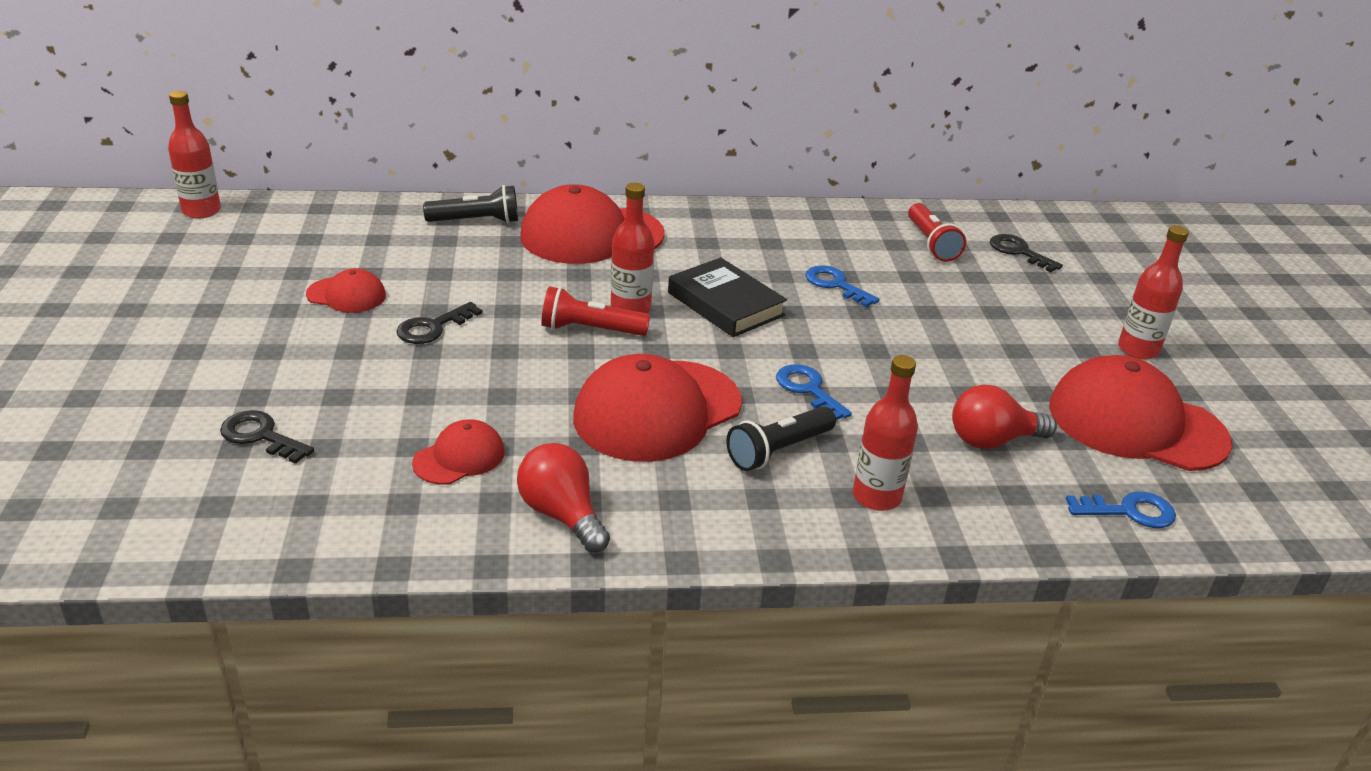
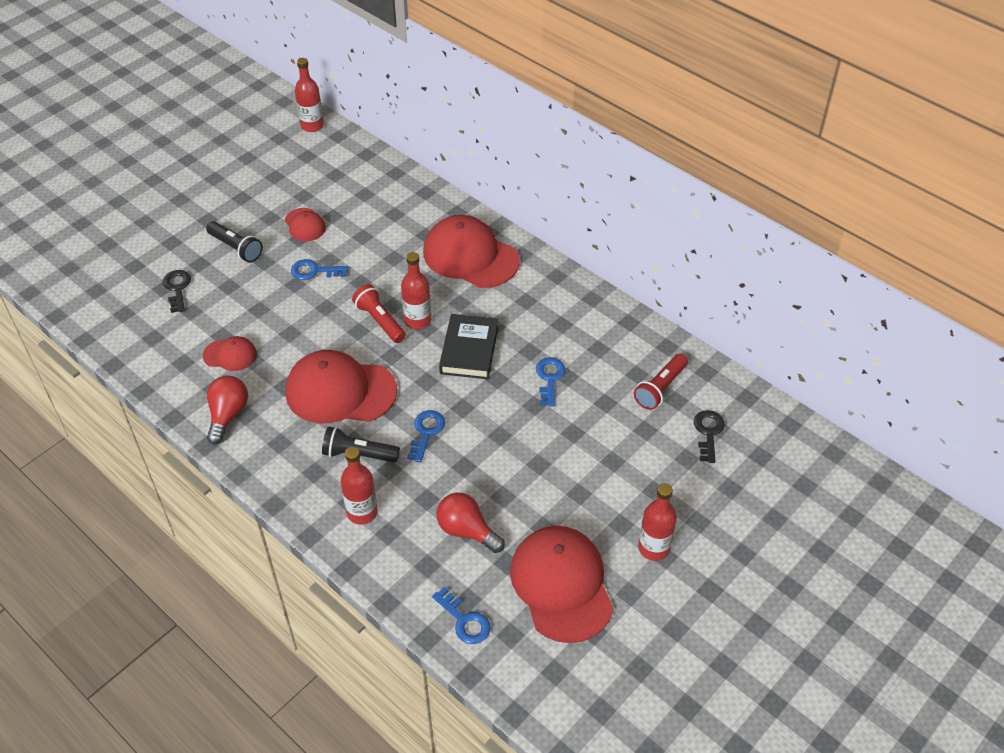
camera: 50 degrees right, 15 degrees up
black key [396,302,483,344] -> blue key [291,259,348,280]
black flashlight [423,185,518,223] -> black flashlight moved to [206,221,263,263]

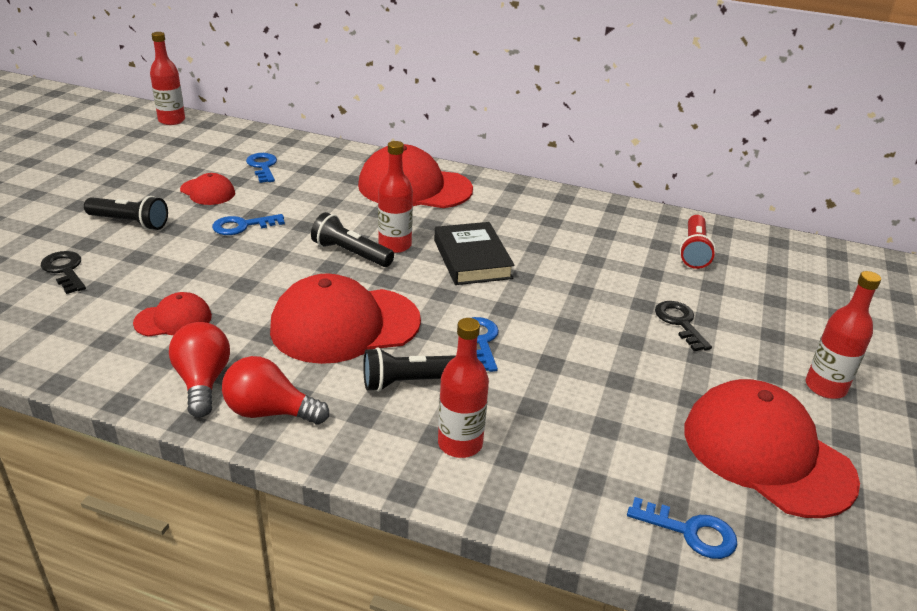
camera: 25 degrees left, 15 degrees down
red flashlight [352,284,406,343] -> black flashlight [311,212,394,267]
red light bulb [437,493,505,553] -> red light bulb moved to [222,356,329,424]
blue key [536,357,566,406] -> blue key moved to [246,153,277,183]
black key [694,410,725,463] -> black key moved to [655,301,712,351]

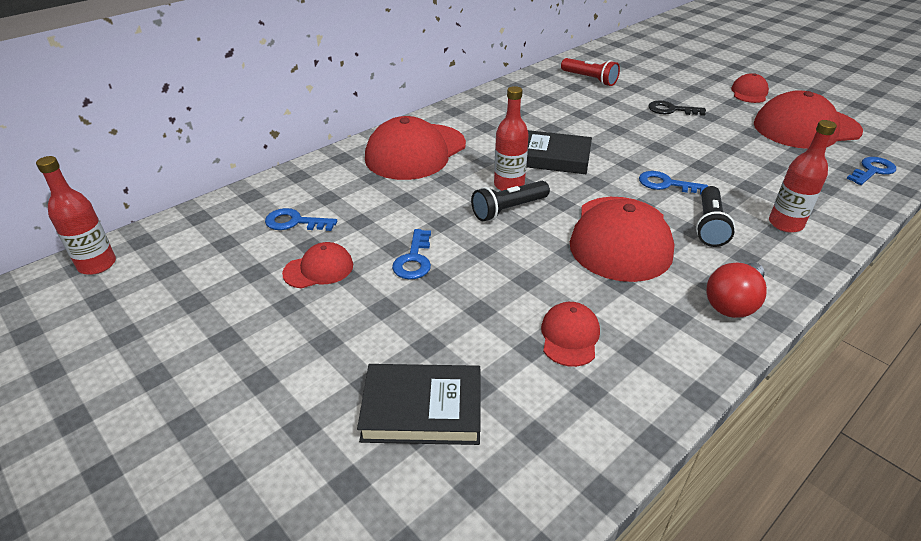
camera: 60 degrees left, 5 degrees up
black key [41,251,86,294] -> black book [357,364,481,445]
black flashlight [84,196,168,230] -> none
red light bulb [169,322,230,418] -> none
red bottle [806,271,881,399] -> red cap [731,73,769,103]

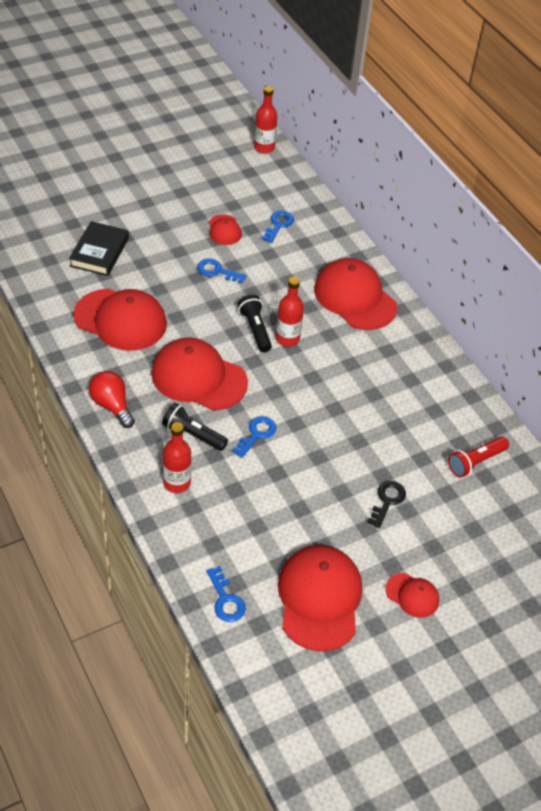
camera: 100 degrees right, 10 degrees up
black book [526,130,592,174] -> none
red cap [541,302,600,367] -> red cap [74,289,167,351], size x2.03

